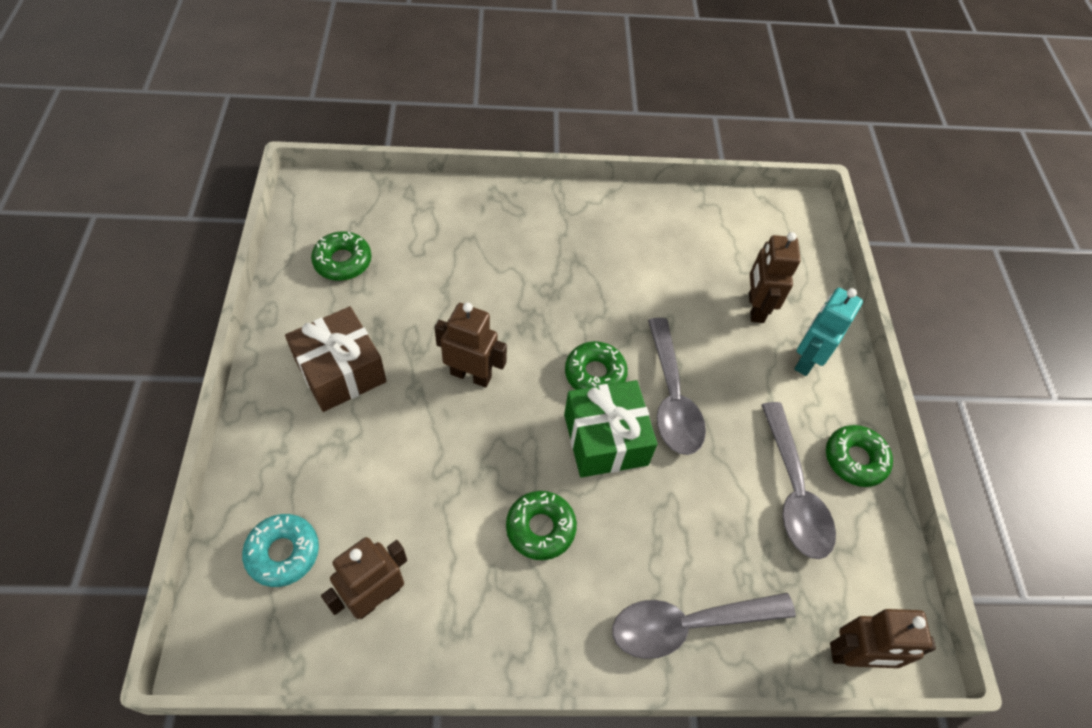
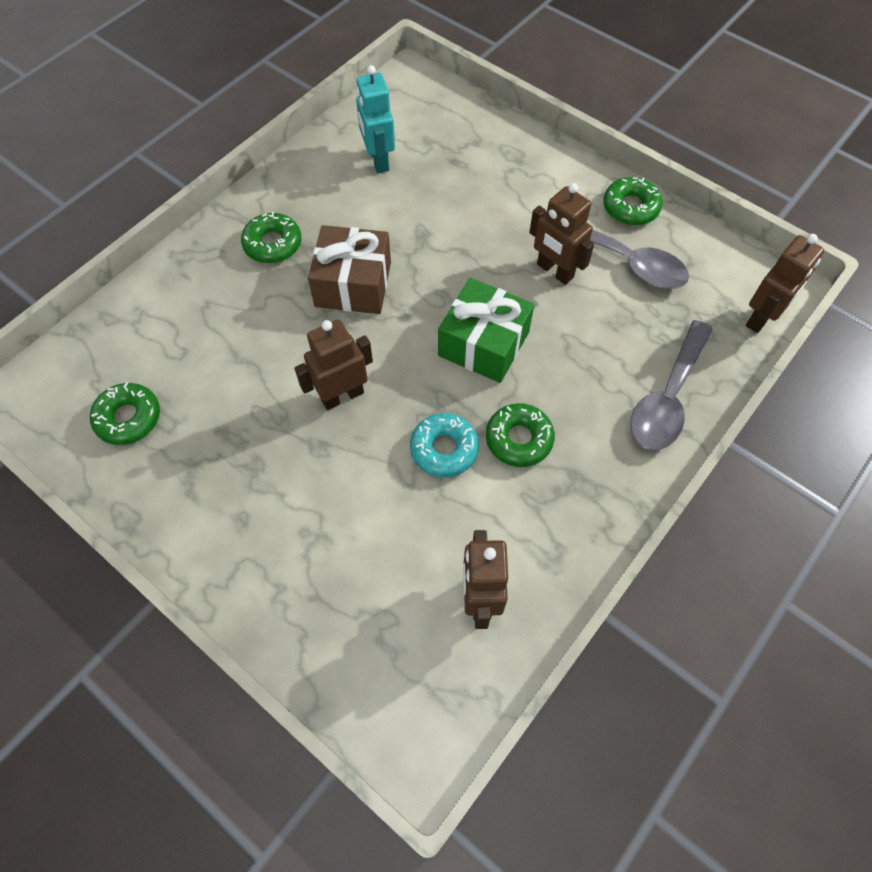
camera: 45 degrees left, 5 degrees up
turquoise donut [242,514,319,587] -> turquoise donut moved to [410,413,479,477]
brown gift [285,306,386,412] -> brown gift moved to [308,225,391,314]
green donut [565,341,628,390] -> green donut moved to [241,212,302,263]
grey spoon [648,318,706,455] -> none
brown robot [749,232,801,323] -> brown robot moved to [529,183,594,285]
turquoise robot [794,288,863,376] -> turquoise robot moved to [356,65,395,173]

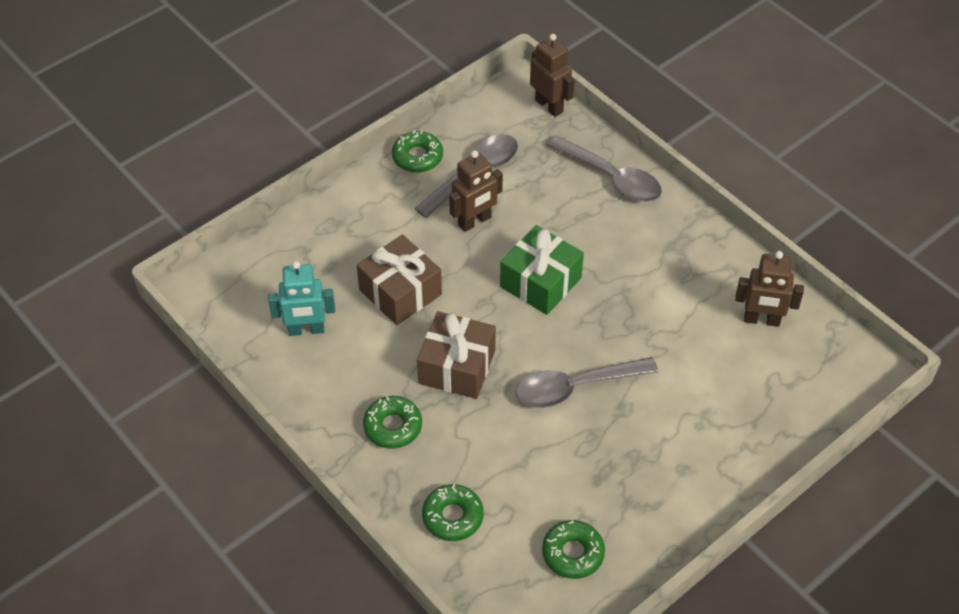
camera: 80 degrees left, 10 degrees down
brown robot [294,320,373,410] -> grey spoon [515,357,658,408]
turquoise donut [410,413,479,477] -> none
green donut [486,403,555,467] -> green donut moved to [422,484,484,541]
none -> brown gift [357,234,442,325]

